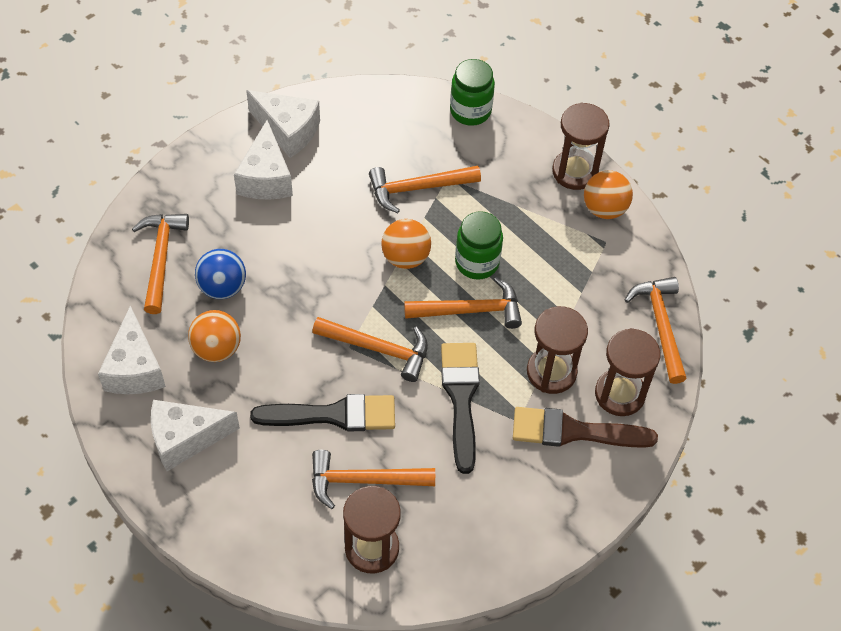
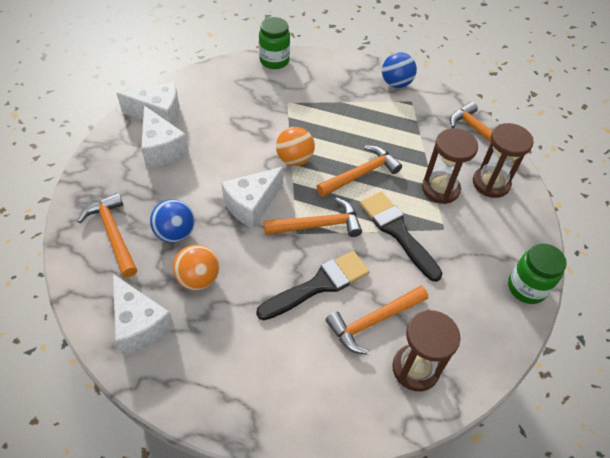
camera: 30 degrees left, 5 degrees down
white cheese [151,400,240,471] -> white cheese moved to [221,166,284,229]
orange hammer [369,166,481,213] -> none
green jar [455,211,503,280] -> green jar moved to [508,243,567,304]
brown brush [513,407,658,448] -> none
brown hourglass [552,103,610,190] -> none
orange ball [584,170,633,219] -> blue ball [382,52,417,88]

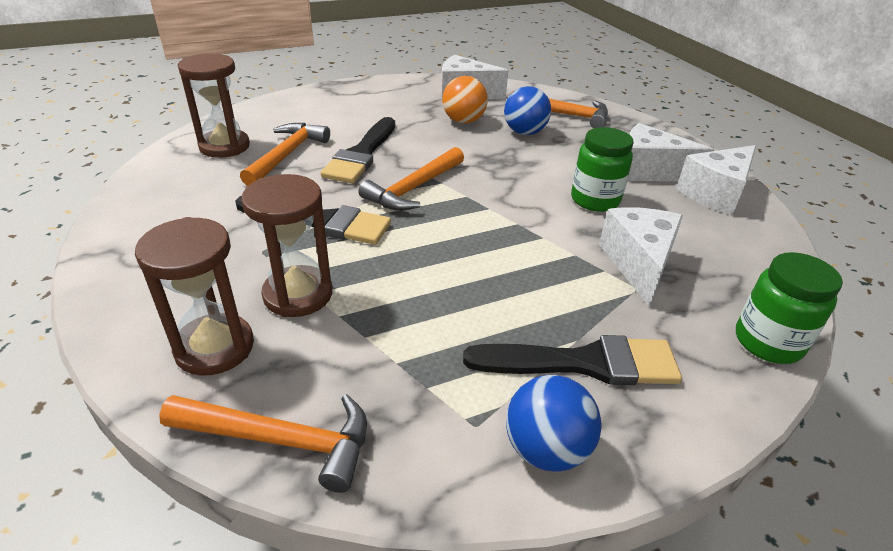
camera: 140 degrees right, 15 degrees down
white cheese [221,166,284,229] -> white cheese moved to [599,207,683,307]
orange ball [276,127,315,166] -> none
orange hammer [317,145,402,197] -> none
green jar [508,243,567,304] -> green jar moved to [571,127,633,212]
none -> black brush [463,335,682,385]

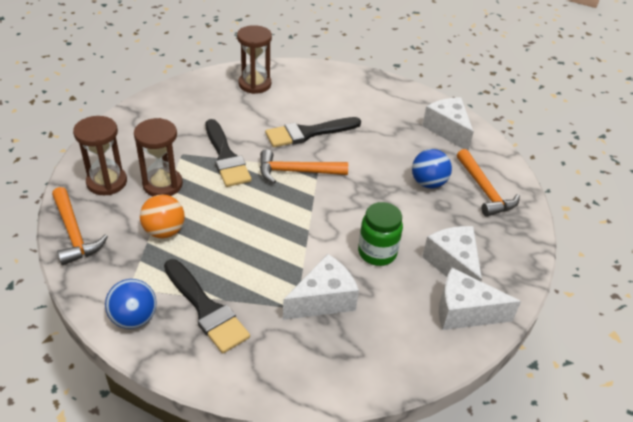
camera: 50 degrees right, 5 degrees up
orange hammer [240,123,330,186] -> none
orange ball [442,76,488,123] -> orange ball moved to [140,194,185,238]
green jar [736,252,843,364] -> none

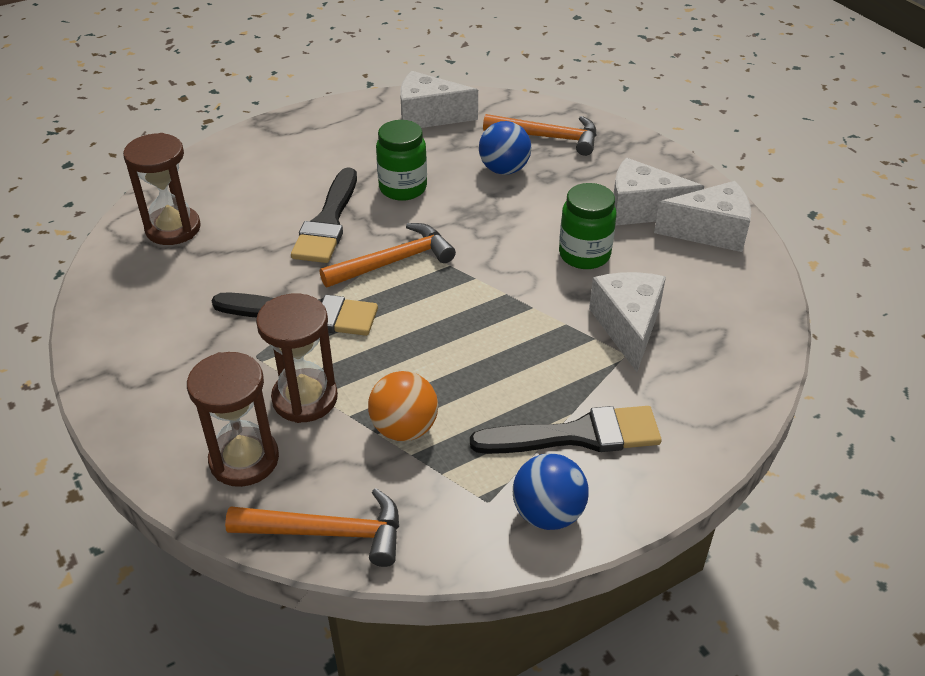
camera: 55 degrees left, 0 degrees up
orange hammer [260,149,348,183] -> orange hammer turned 150 degrees counterclockwise [320,223,456,287]
white cheese [439,268,521,330] -> white cheese turned 135 degrees counterclockwise [654,181,751,252]
none -> green jar [376,120,427,201]

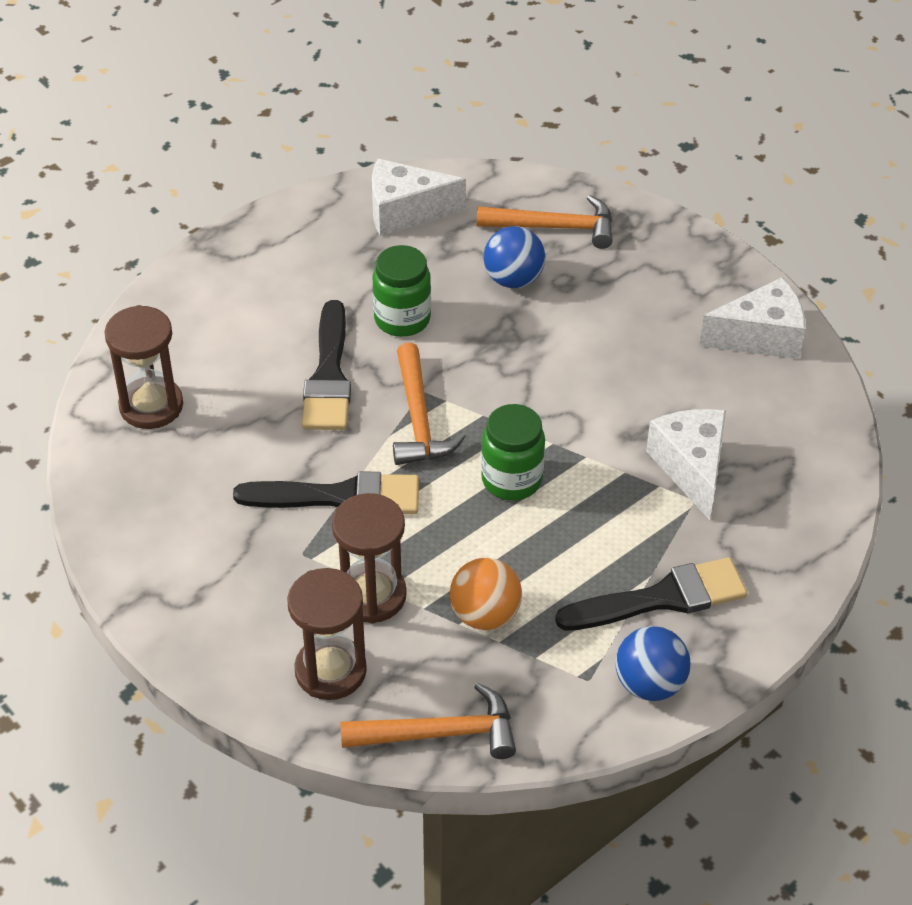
camera: 10 degrees left, 5 degrees up
orange hammer [320,223,456,287] -> orange hammer turned 120 degrees clockwise [393,343,466,465]
green jar [559,183,617,269] -> green jar moved to [481,404,545,501]
white cheese [614,158,704,226] -> none

